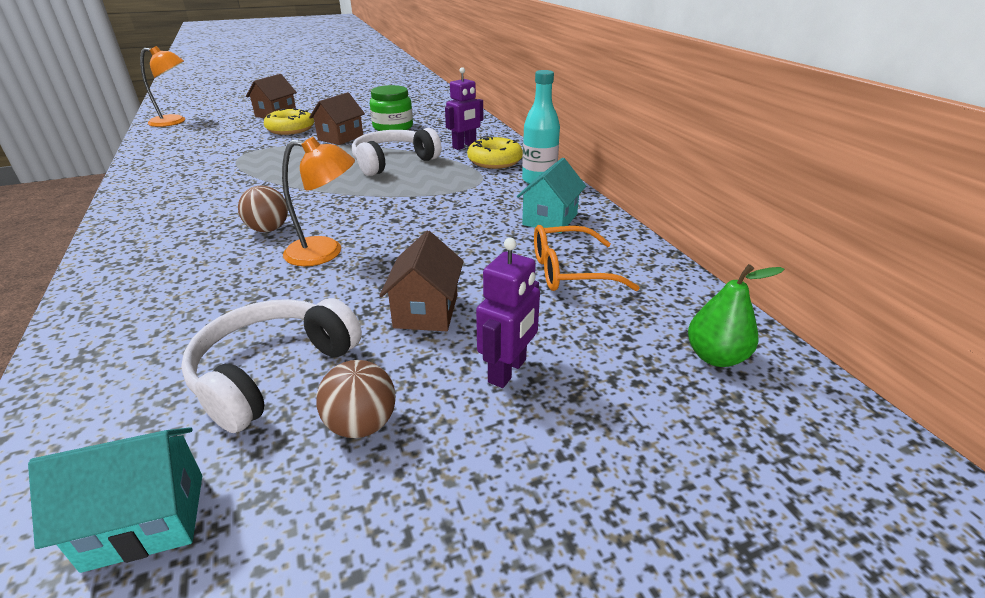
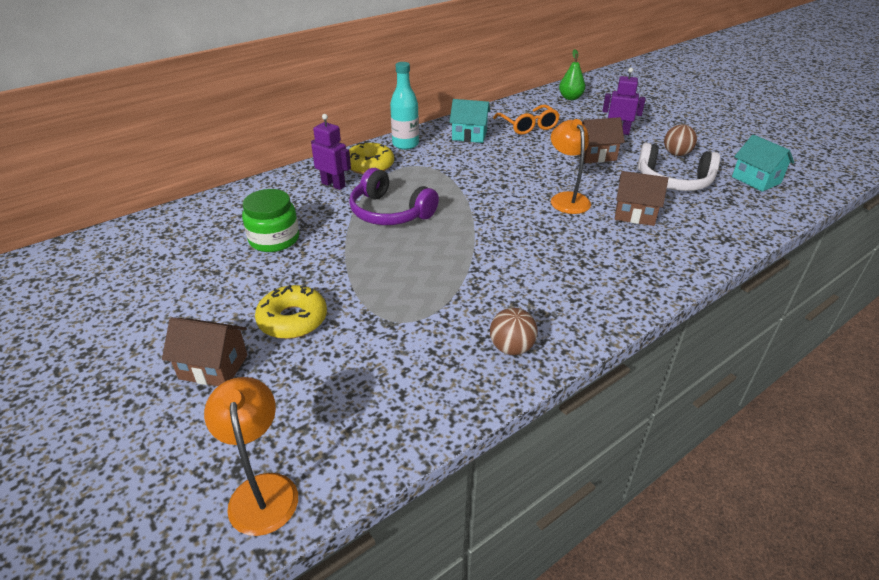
camera: 105 degrees left, 5 degrees up
brown ball [238,185,288,232] -> brown ball moved to [490,308,538,355]
brown house [309,92,365,145] -> brown house moved to [615,171,668,226]
white headphones [352,128,441,176] -> purple headphones [349,168,439,225]

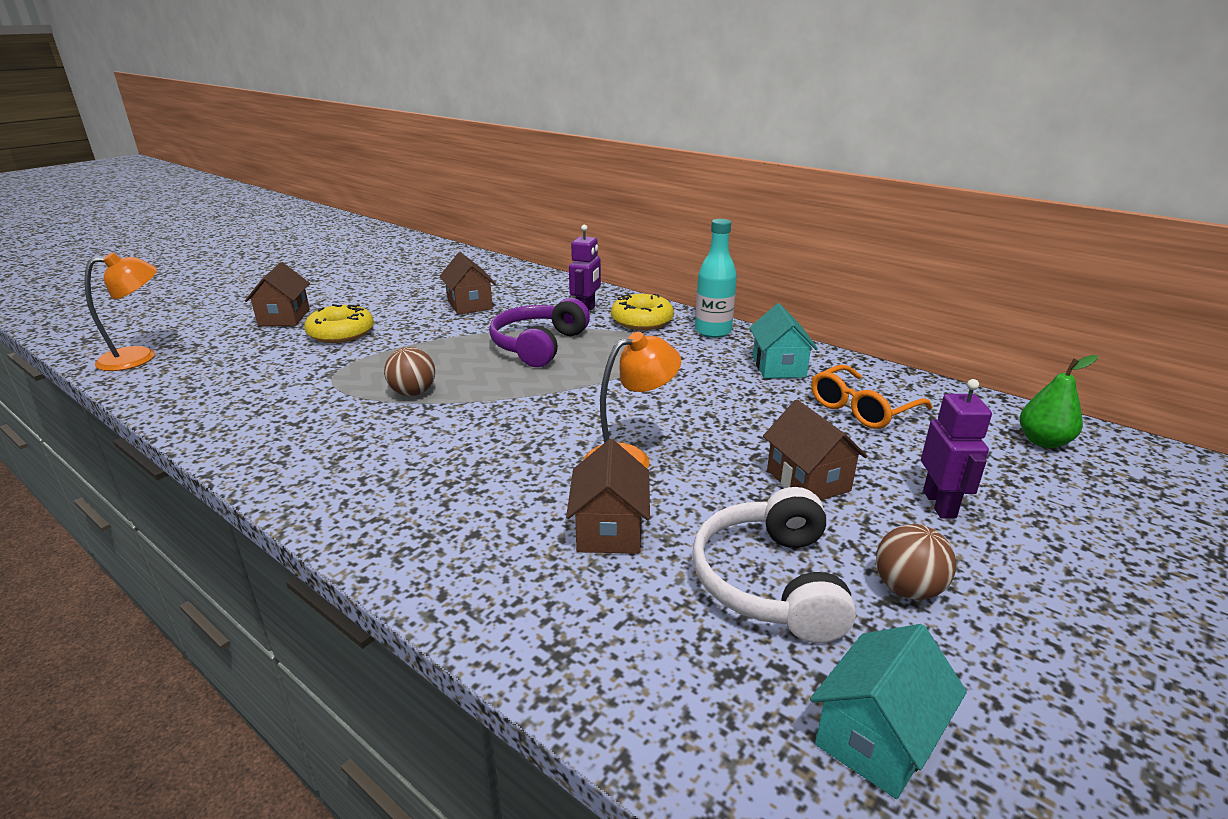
camera: 75 degrees right, 10 degrees down
green jar [242,189,299,252] -> brown house [440,252,496,315]
brown ball [490,308,538,355] -> brown ball moved to [384,347,435,396]

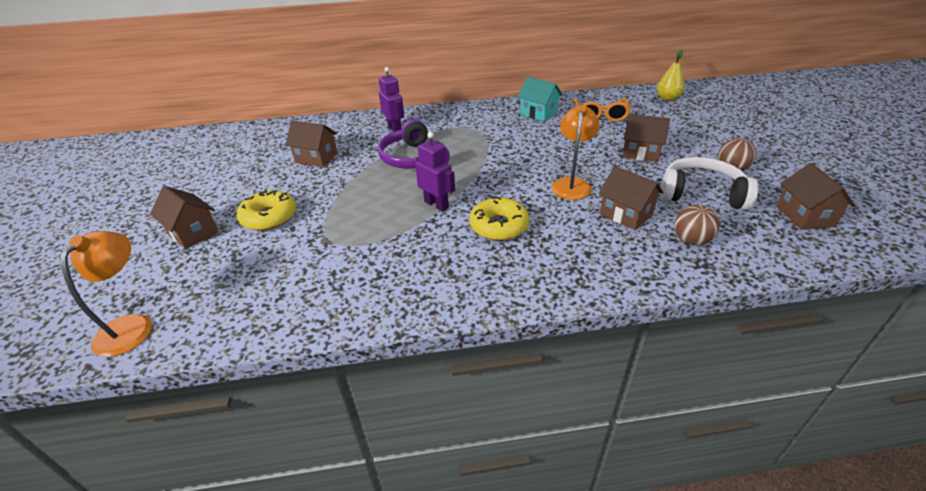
camera: 45 degrees left, 10 degrees up
brown ball [384,347,435,396] -> brown ball moved to [674,205,720,245]
yellow donut [611,294,674,330] -> yellow donut moved to [470,196,529,241]
white headphones [692,487,856,643] -> white headphones turned 150 degrees clockwise [661,157,759,210]
turquoise bottle [695,219,737,338] -> none
turquoise house [810,624,967,799] -> brown house [776,163,855,230]
purple robot [921,379,992,518] -> purple robot moved to [415,132,455,212]
green pear [1020,355,1098,448] -> yellow pear [657,50,685,101]

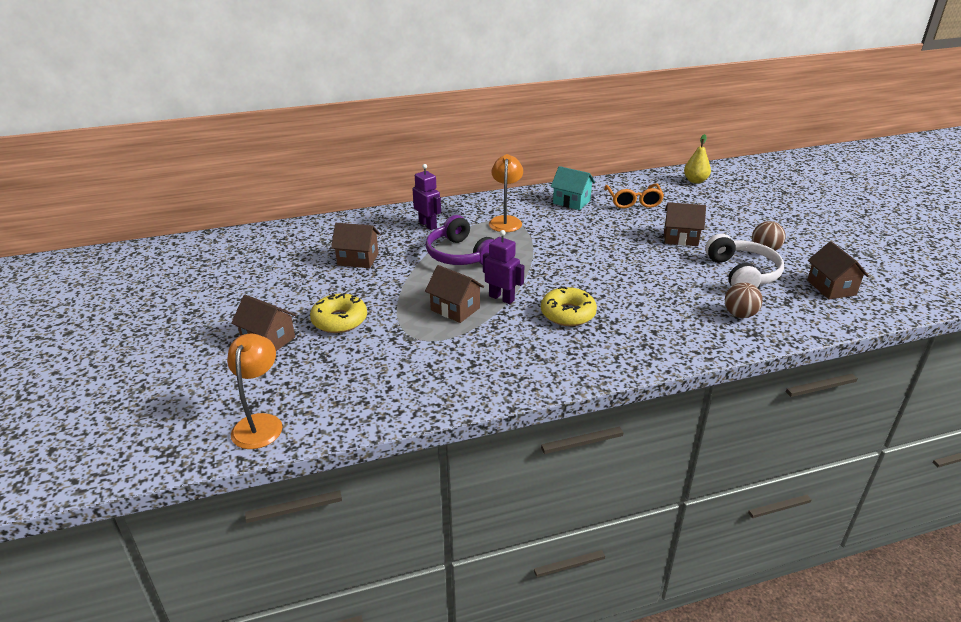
camera: 10 degrees left, 5 degrees down
orange lamp [551,105,600,200] -> orange lamp moved to [489,154,523,232]
brown house [599,166,664,230] -> brown house moved to [425,265,484,323]
white headphones [661,157,759,210] -> white headphones turned 75 degrees clockwise [705,234,784,287]

